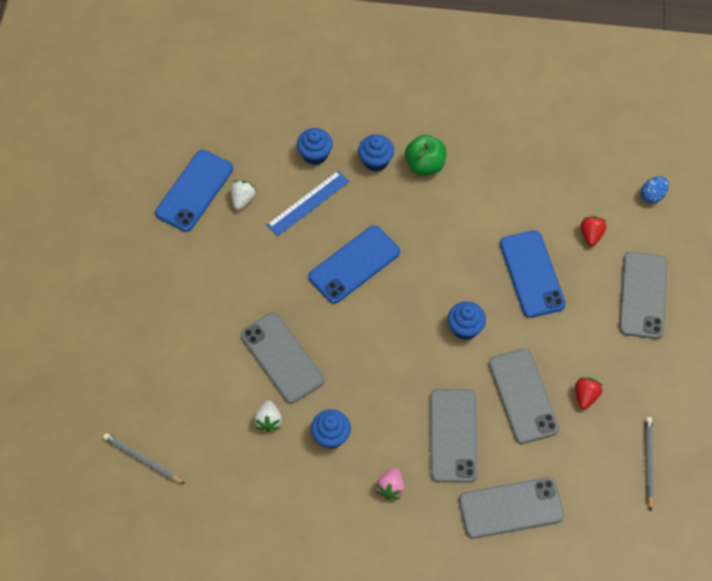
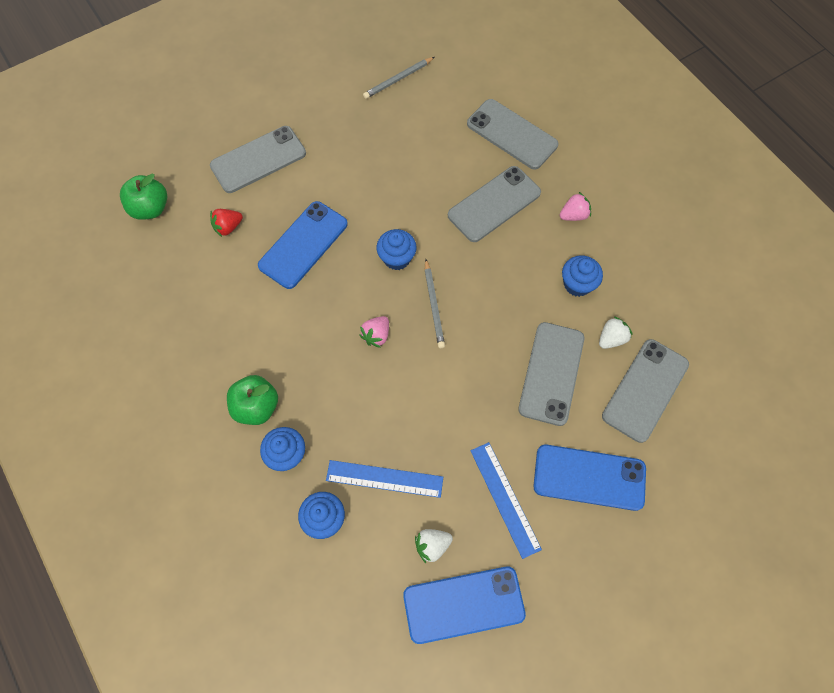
camera: 130 degrees left, 5 degrees up
grey pencil [103,433,185,484] -> grey pencil moved to [425,259,445,348]
blue phone [308,225,400,304] -> blue phone moved to [534,444,646,511]
grey phone [489,348,559,444] -> grey phone moved to [602,339,689,443]
red strawberry [575,377,602,409] -> none
blue egg [641,176,669,204] -> green apple [120,174,167,220]
none -> pink strawberry [359,316,389,348]
none -> blue ruler [471,442,542,559]

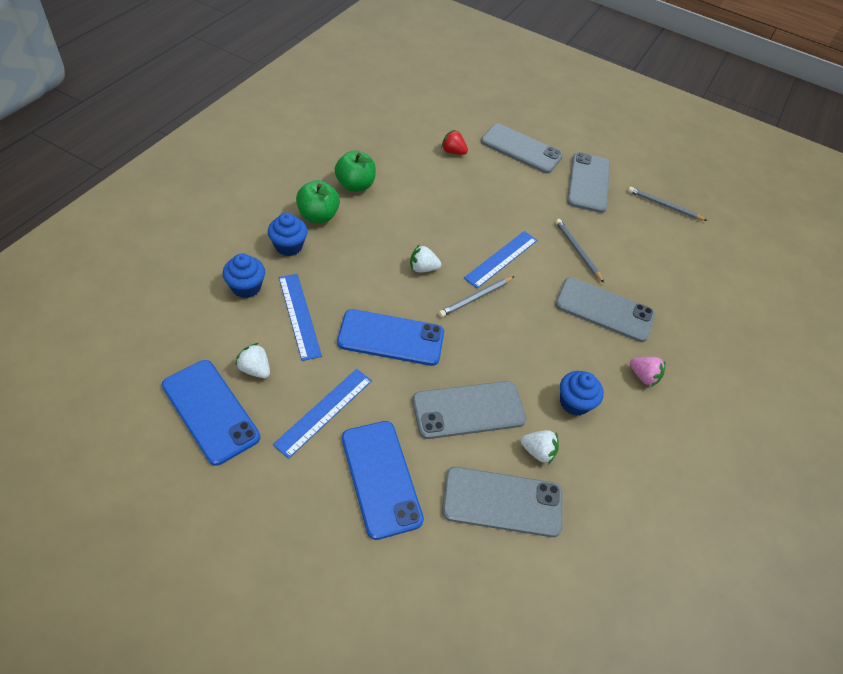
camera: 55 degrees right, 15 degrees down
green apple [120,174,167,220] -> green apple moved to [335,150,376,192]
blue phone [258,201,348,289] -> blue phone moved to [337,309,444,366]
pink strawberry [359,316,389,348] -> white strawberry [410,245,441,273]
blue cupcake [376,229,416,270] -> blue ruler [464,231,537,289]
grey phone [467,99,558,169] -> grey phone moved to [567,152,610,213]
none -> grey pencil [556,219,604,283]

